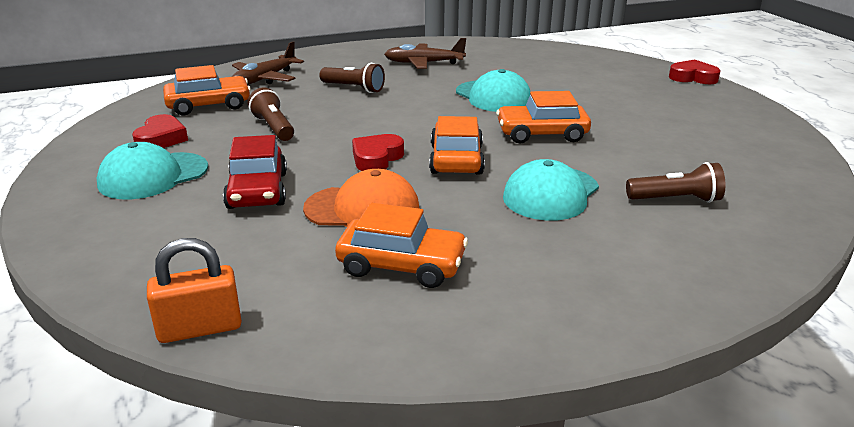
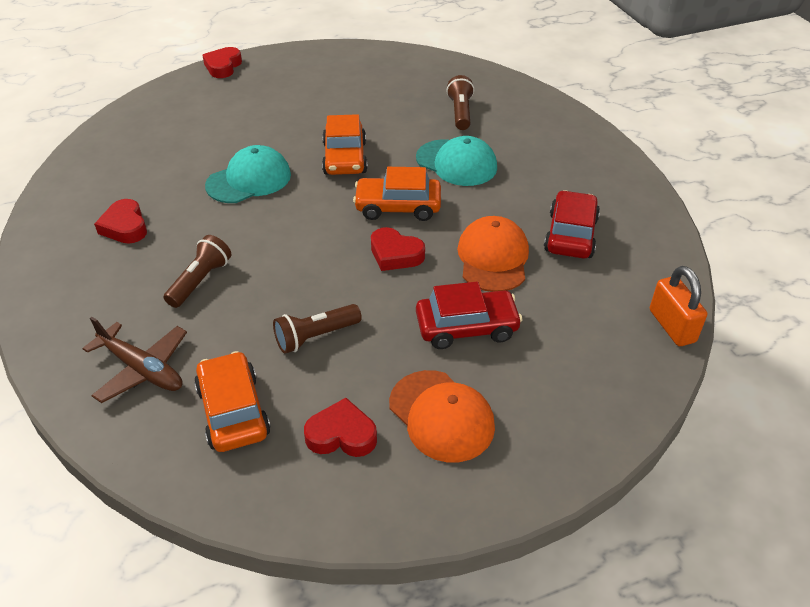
camera: 90 degrees left, 15 degrees up
turquoise cap [97,142,208,199] -> orange cap [389,370,495,462]
orange car [335,202,468,288] -> red car [544,190,600,258]
brown plane [384,38,466,69] -> red heart [94,199,147,244]

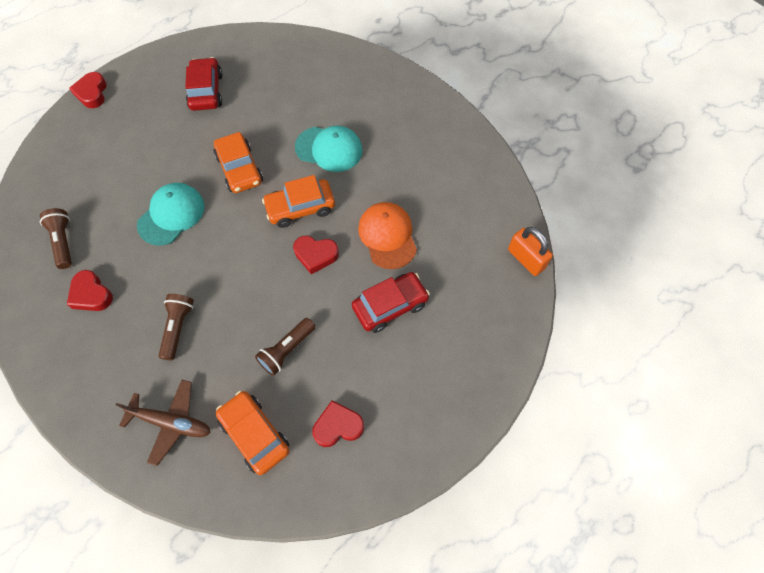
camera: 20 degrees left, 20 degrees up
orange cap [389,370,495,462] -> none
brown flashlight [446,75,474,130] -> brown flashlight moved to [40,208,72,269]
red car [544,190,600,258] -> red car moved to [185,57,223,111]

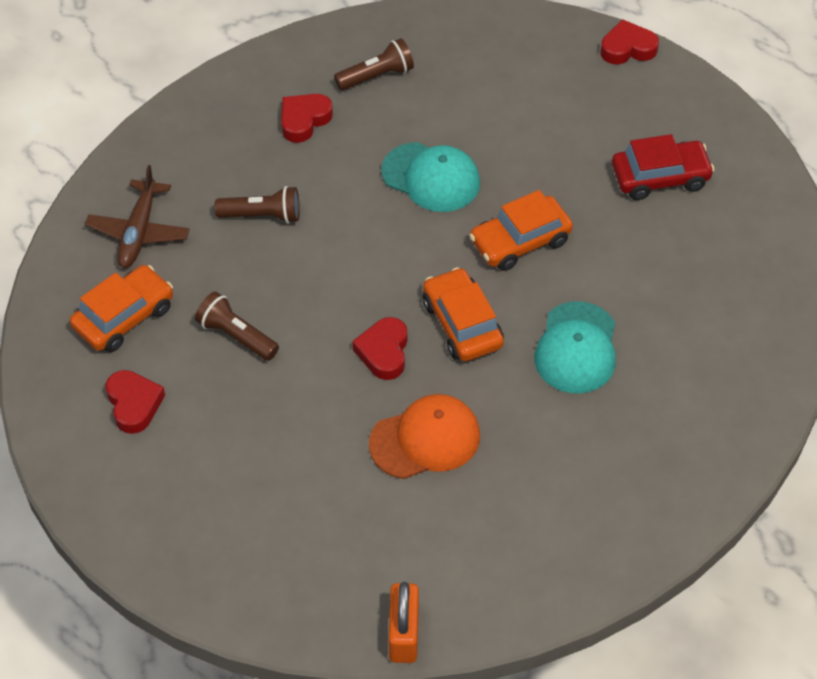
camera: 85 degrees right, 10 degrees down
red car [352,272,430,333] -> none
orange padlock [508,227,553,276] -> orange padlock turned 45 degrees counterclockwise [389,582,419,663]

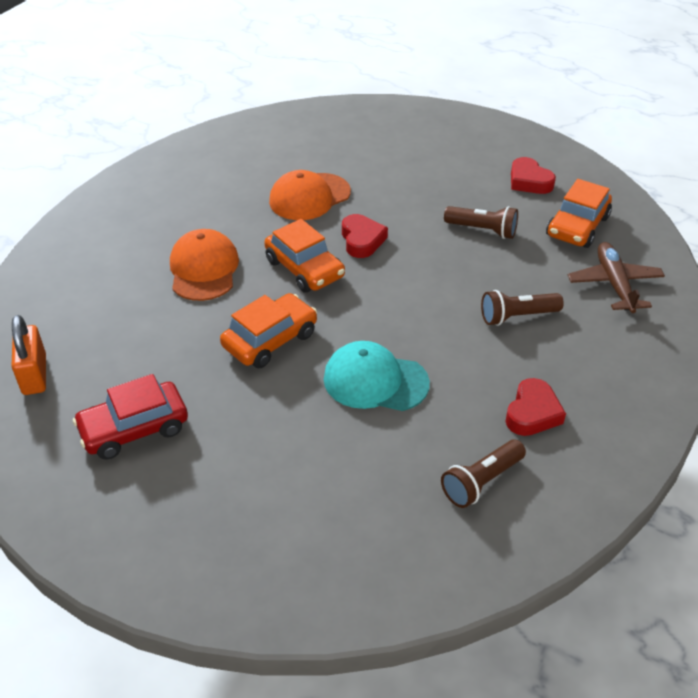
camera: 165 degrees right, 10 degrees down
orange padlock [389,582,419,663] -> orange padlock moved to [11,315,46,395]
turquoise cap [534,301,616,394] -> orange cap [170,229,239,301]
red heart [600,19,659,64] -> none

